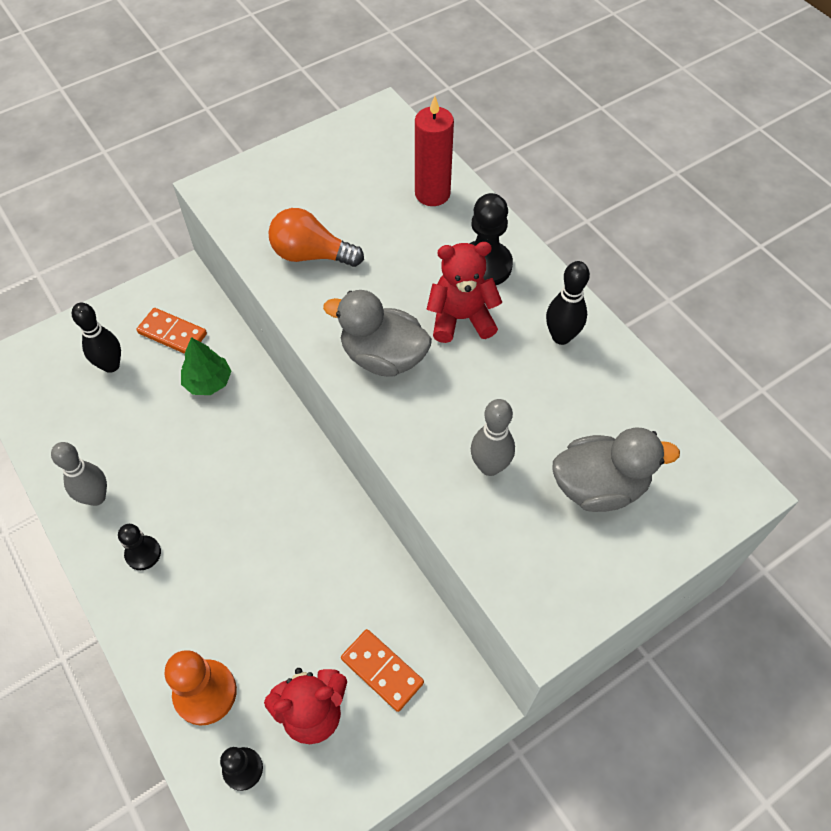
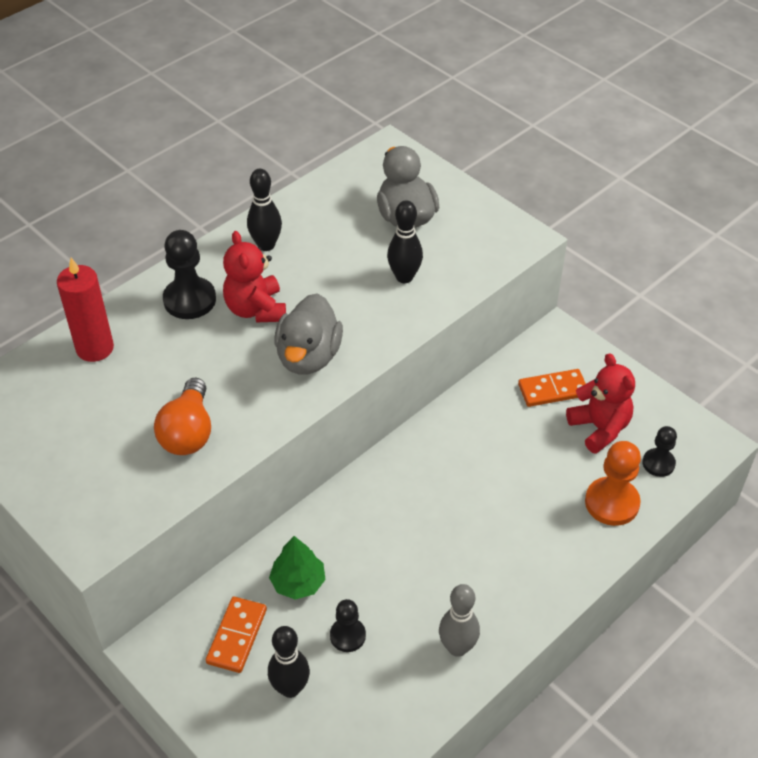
camera: 100 degrees left, 10 degrees down
black pawn [118,524,161,570] -> black pawn moved to [330,599,366,652]
orange domino [341,629,424,712] -> orange domino turned 45 degrees clockwise [518,369,586,407]
grey bowling pin [471,399,515,476] -> black bowling pin [387,200,423,283]

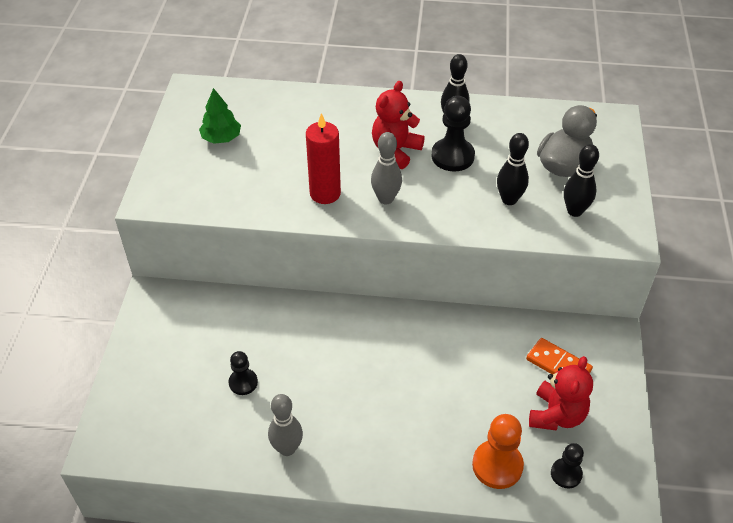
camera: 50 degrees right, 0 degrees up
red candle [57,258,114,362] -> red candle moved to [306,113,341,204]
orange light bulb [154,377,211,455] -> none
black pawn [163,230,216,319] -> black pawn moved to [431,96,475,172]
orange domino [206,597,267,673] -> none
black bowling pin [268,626,310,698] -> black bowling pin moved to [564,144,599,217]
green tree [269,536,326,600] -> green tree moved to [199,88,241,144]
grey duck [274,293,343,374] -> grey bowling pin [371,132,402,204]

